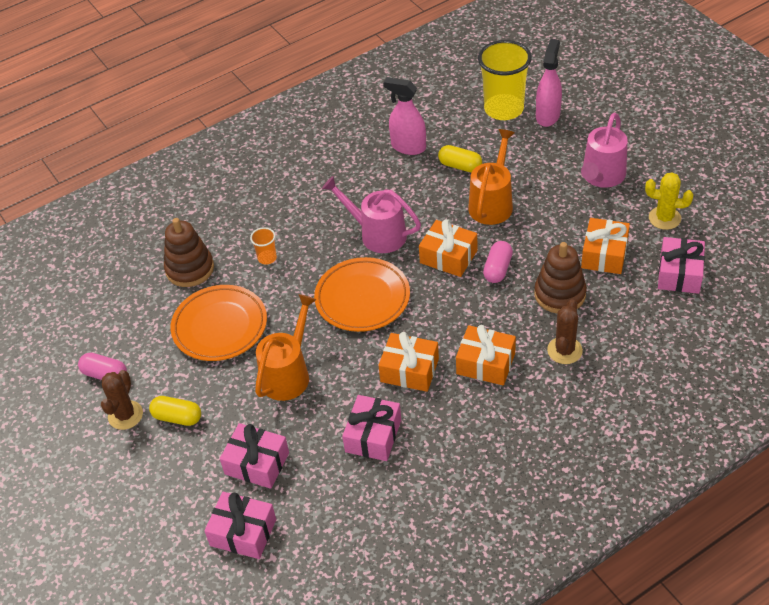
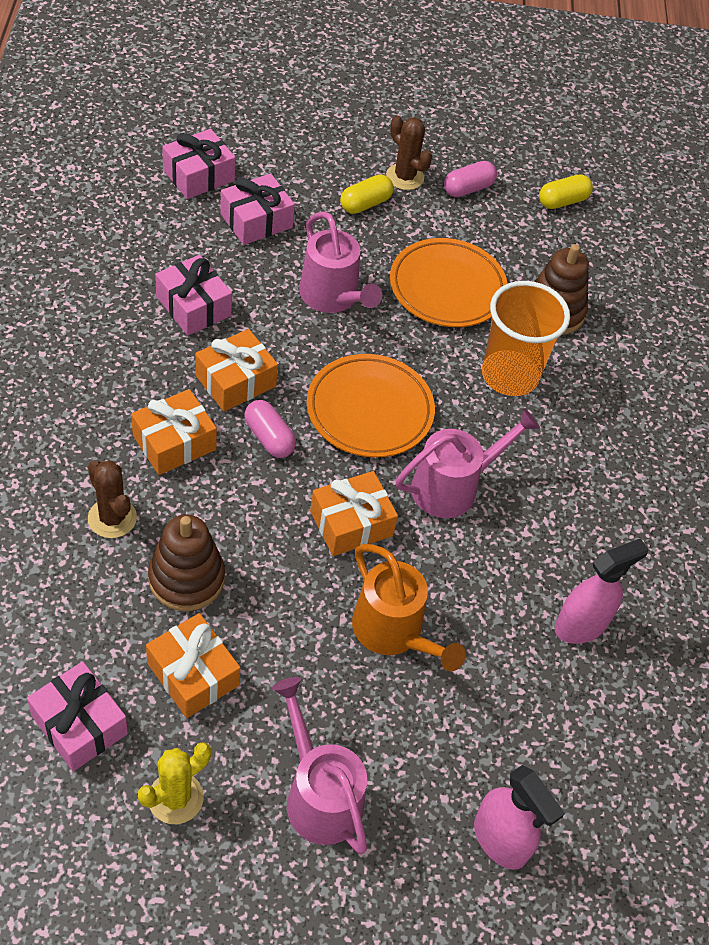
camera: 115 degrees right, 5 degrees up
orange cup [250,227,277,265] -> orange cup [482,281,570,396], size x2.27
orange watering can [255,294,317,401] -> pink watering can [299,211,382,313]
yellow capsule [438,145,482,172] -> yellow capsule moved to [539,174,593,209]
yellow cup [478,40,532,120] -> none
pink capsule [483,241,513,283] -> pink capsule moved to [244,400,296,458]

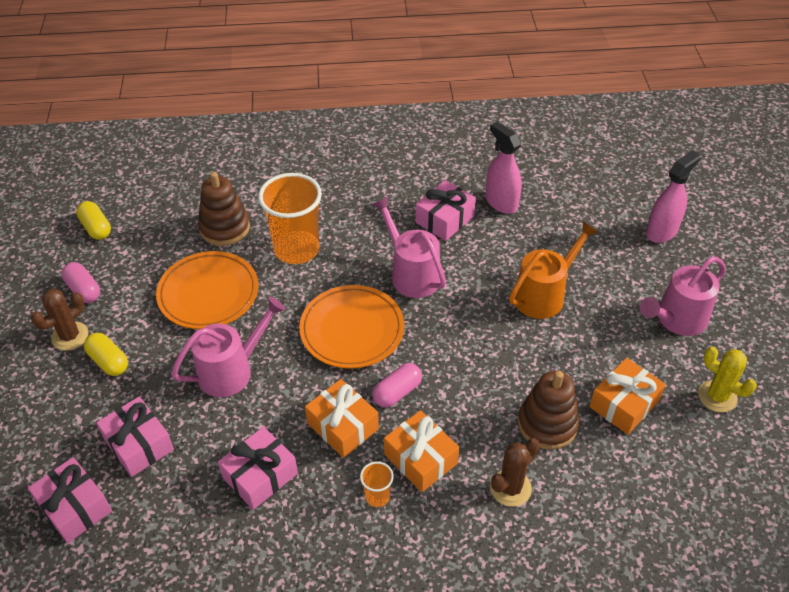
camera: 90 degrees left, 5 degrees down
pink gift [27,661,128,771] -> pink gift moved to [415,180,476,241]
orange gift [310,471,398,556] -> none
none -> orange cup [360,462,394,507]

